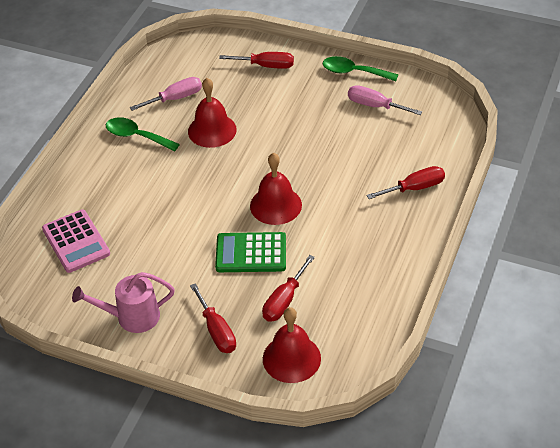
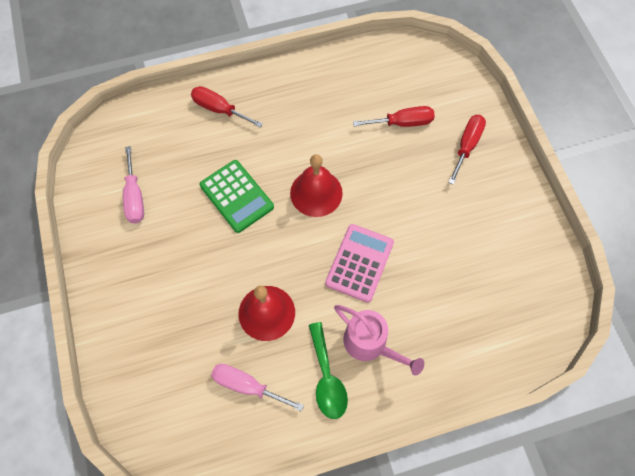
camera: 130 degrees left, 20 degrees up
pink calculator [42,209,110,273] -> pink calculator moved to [325,224,394,303]
pink watering can [72,272,175,333] -> pink watering can moved to [334,305,424,376]
green calculator [215,232,286,272] -> green calculator moved to [200,160,274,233]
red screwdriver [219,52,294,69] -> none
red bell [263,307,321,383] -> none
green spoon [323,56,398,81] -> none

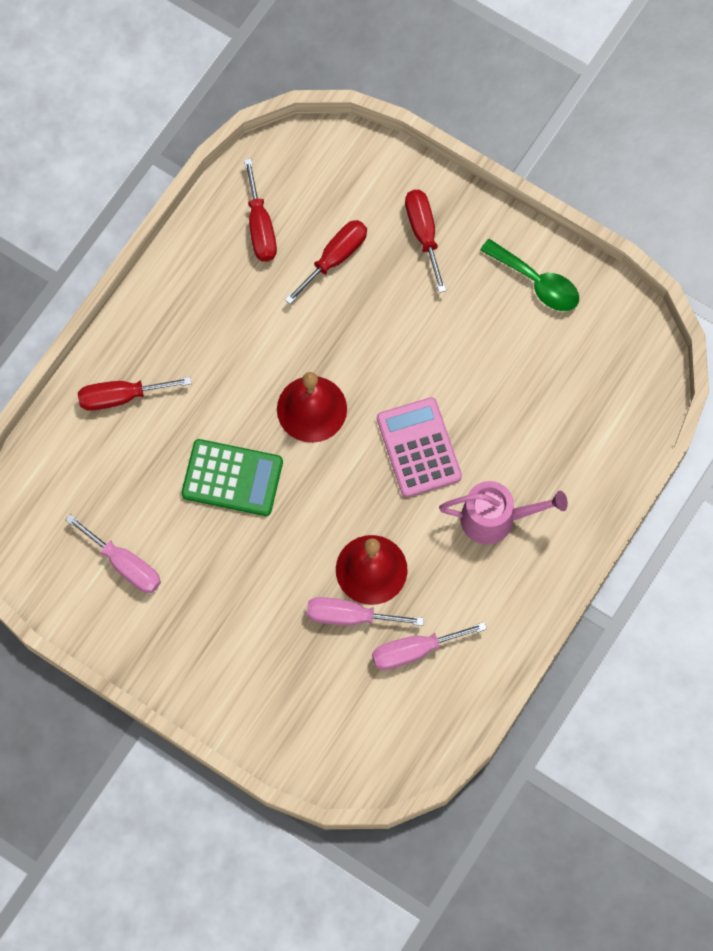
camera: 40 degrees left, 5 degrees up
green spoon [309,322,348,419] -> green spoon moved to [480,239,579,311]
none -> red screwdriver [244,158,277,262]
none -> pink screwdriver [307,597,424,626]

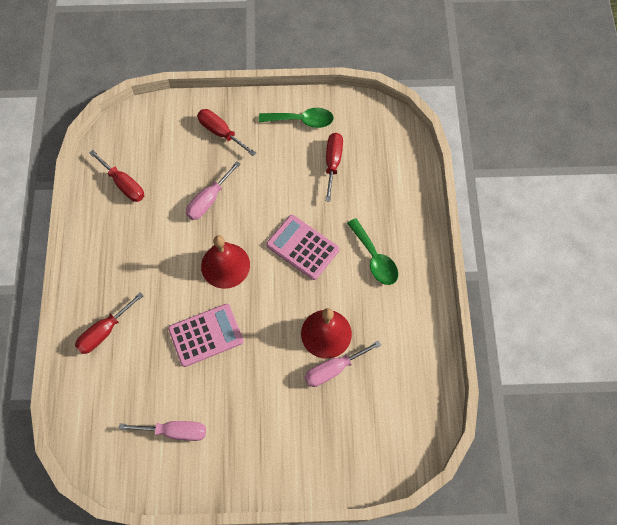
camera: 35 degrees left, 5 degrees down
green calculator [181,439,283,516] -> pink calculator [168,304,244,367]
red screwdriver [285,220,367,304] -> red screwdriver moved to [325,133,343,202]
pink screwdriver [372,622,487,670] -> pink screwdriver moved to [186,161,240,220]
pink watering can [439,481,568,544] -> green spoon [347,218,398,285]

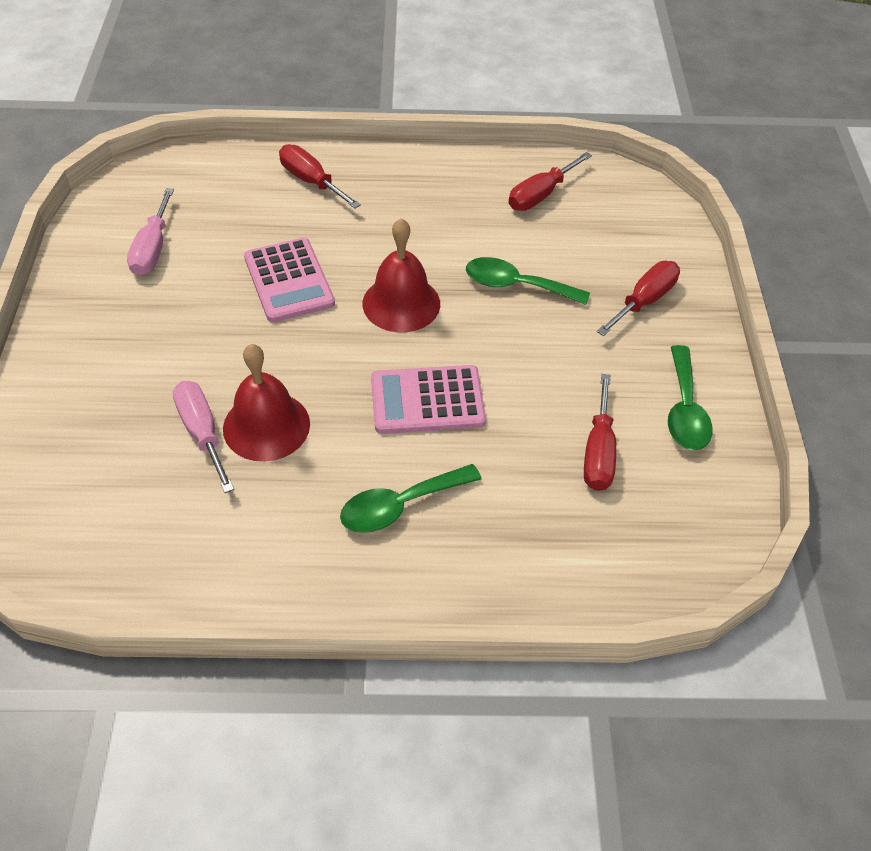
camera: 90 degrees right, 15 degrees down
pink screwdriver [186,161,240,220] -> green spoon [466,257,590,305]
pink calculator [266,215,339,280] -> pink calculator turned 135 degrees counterclockwise [371,365,486,434]
red screwdriver [325,133,343,202] -> red screwdriver turned 90 degrees clockwise [584,374,616,491]

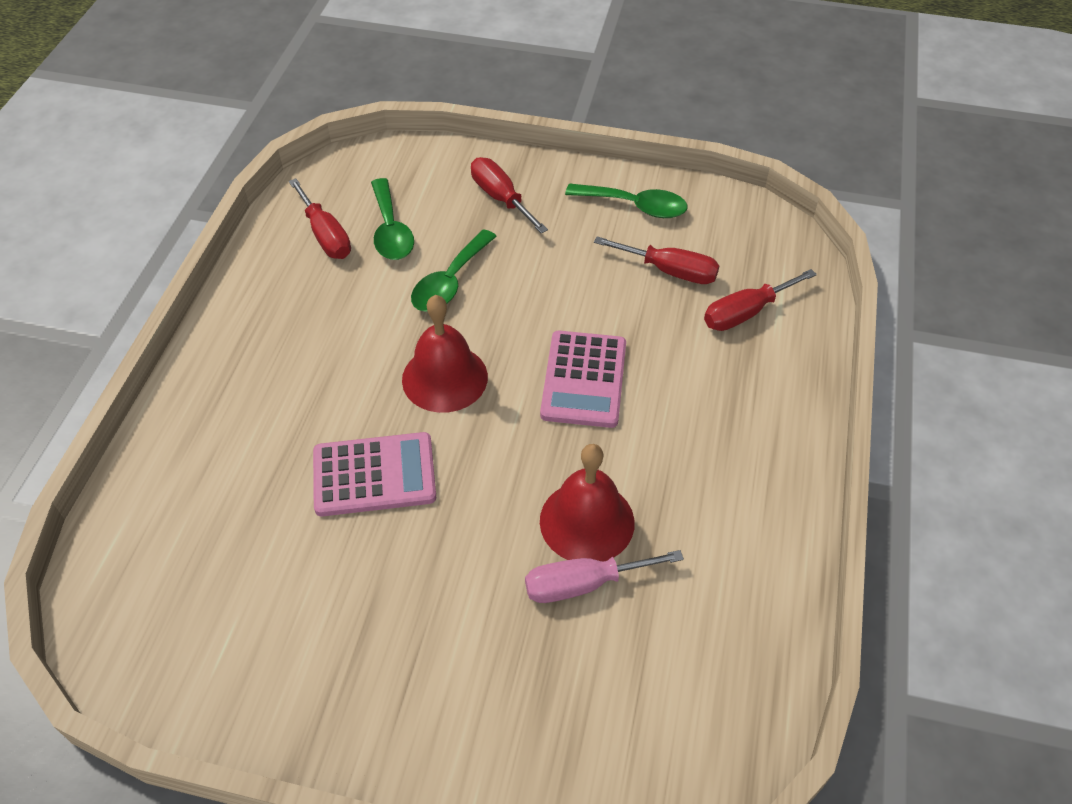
camera: 75 degrees left, 0 degrees up
pink screwdriver [127,188,174,276] -> none
red screwdriver [279,144,361,209] -> red screwdriver moved to [704,269,817,331]
green spoon [340,464,481,533] -> green spoon moved to [371,178,414,260]

